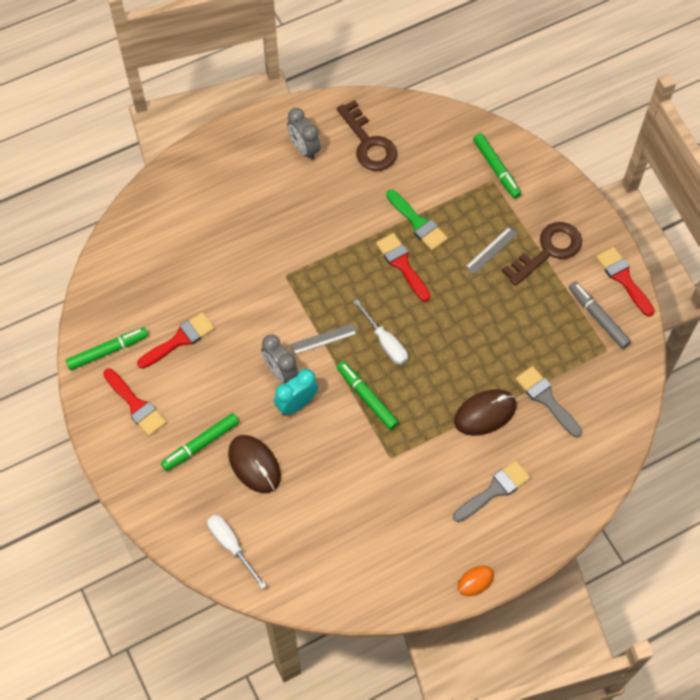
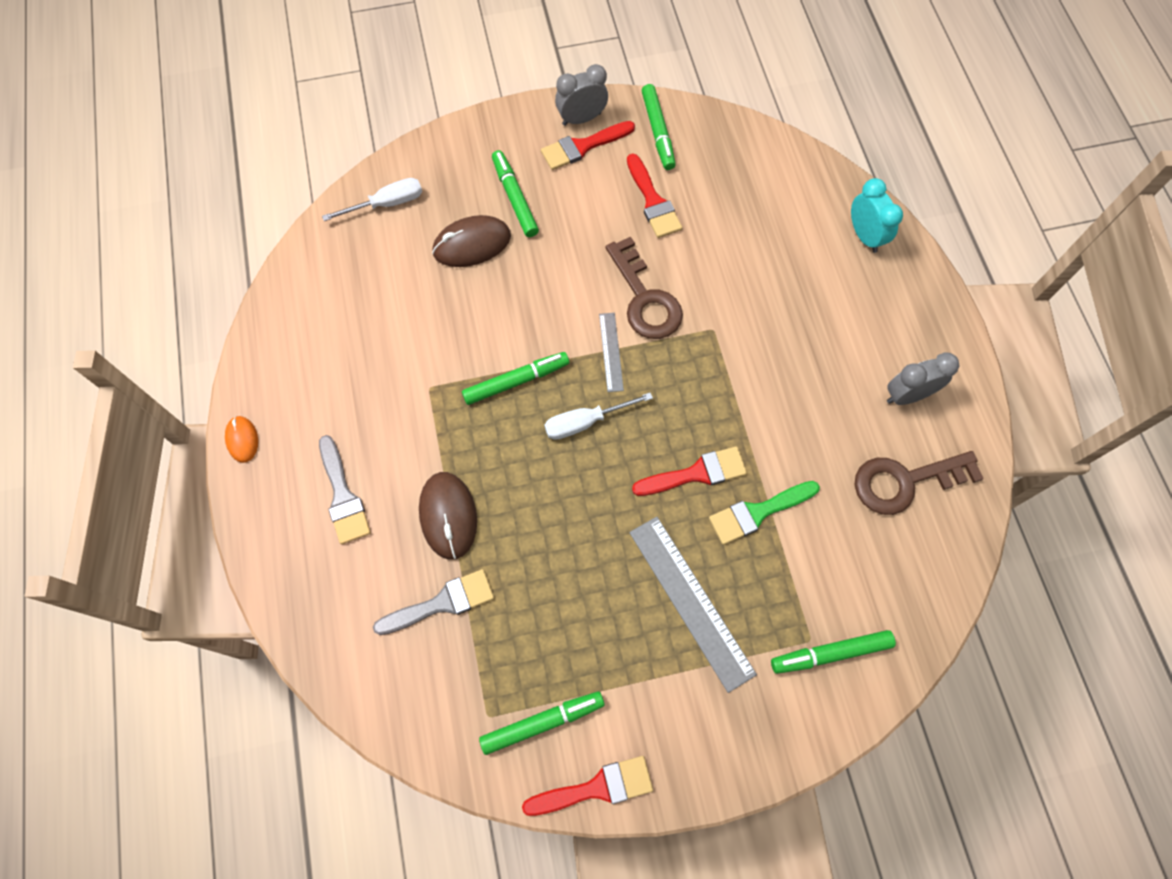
camera: 105 degrees right, 5 degrees up
grey clock [261,334,299,384] -> grey clock moved to [555,64,608,126]
turquoise clock [274,369,318,415] -> turquoise clock moved to [851,178,903,253]
grey ruler [466,227,518,274] -> grey ruler [629,517,757,693], size x1.90
brown key [502,222,582,286] -> brown key moved to [606,237,683,339]
grey marker [569,282,631,349] -> green marker [479,691,605,755]

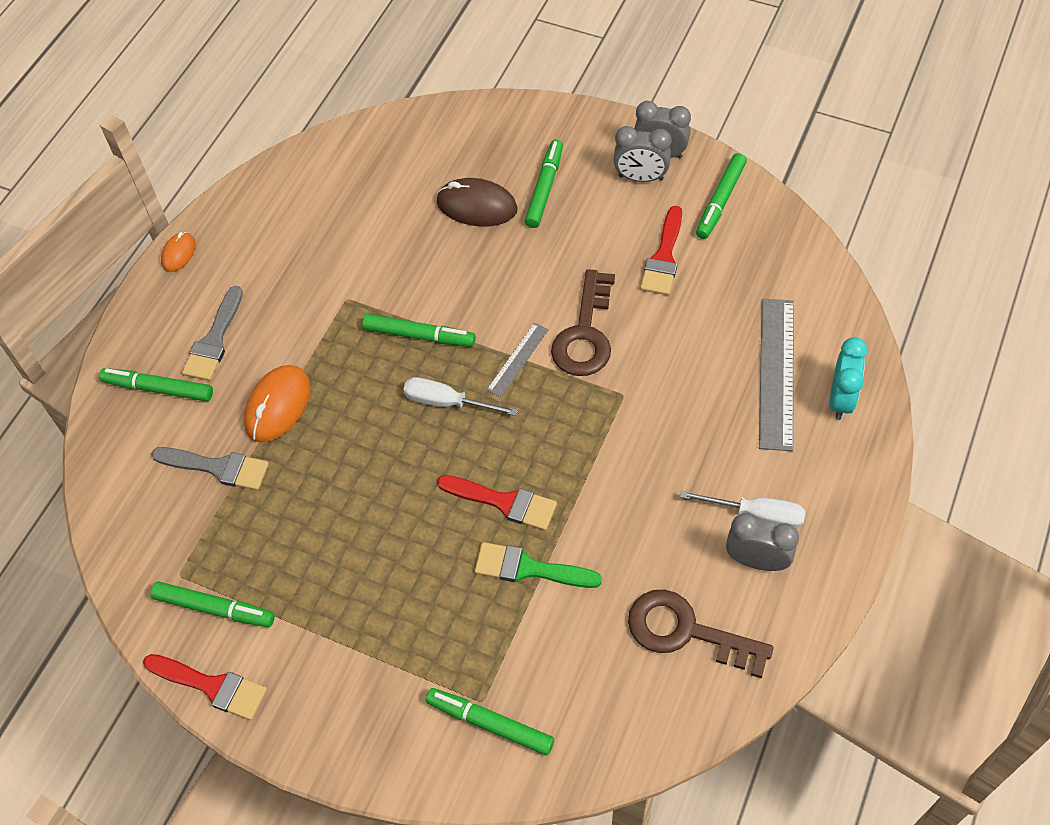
camera: 40 degrees right, 10 degrees down
white screwdriver [322,178,422,221] -> white screwdriver moved to [680,490,805,528]
brown mouse [419,472,477,560] -> orange mouse [244,365,311,443]
red brush [541,121,635,170] -> grey clock [613,126,671,182]
grey ruler [629,517,757,693] -> grey ruler moved to [759,299,794,451]
none -> green marker [99,368,213,401]

